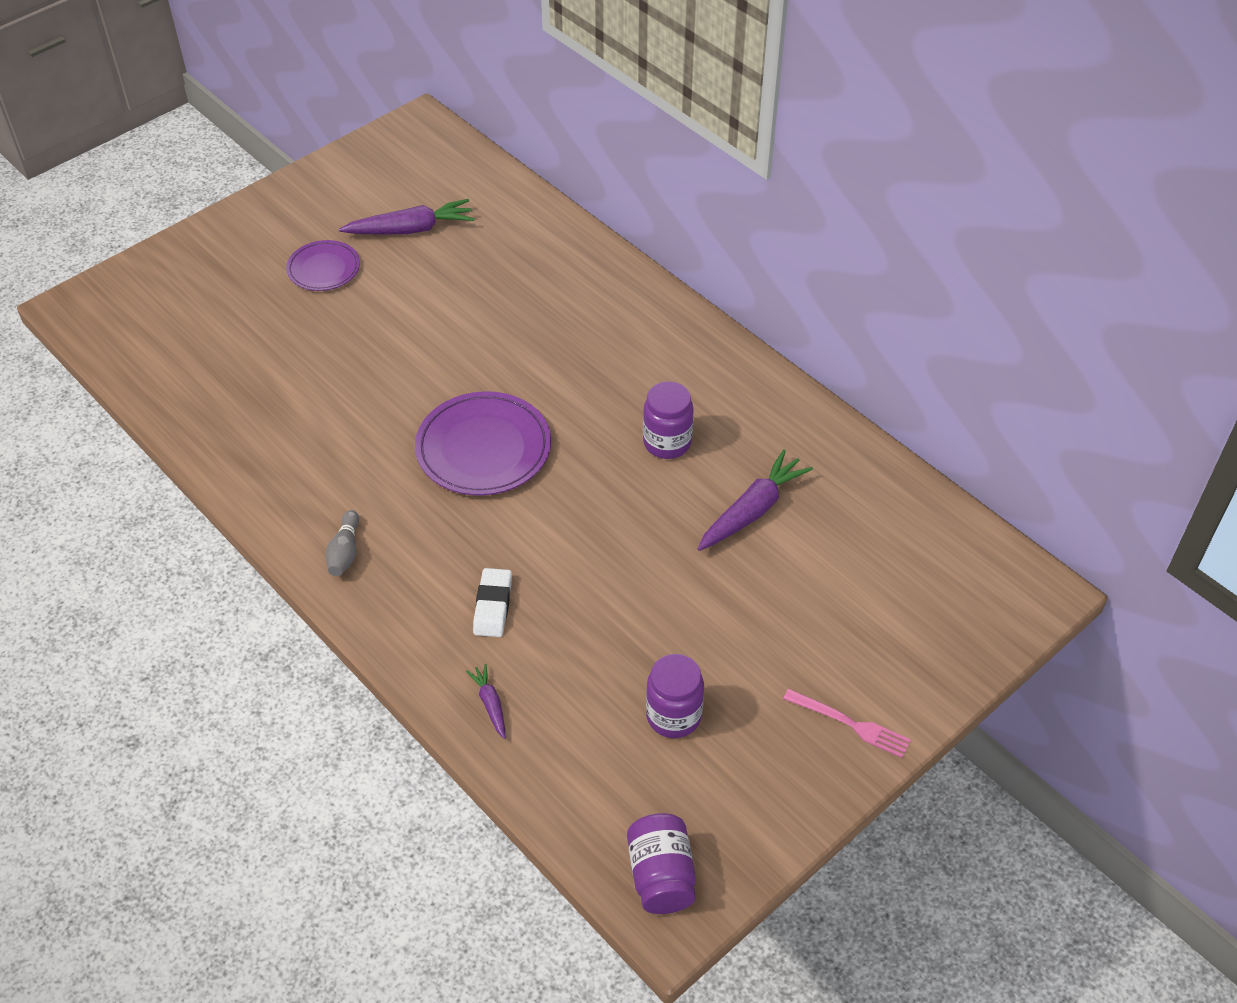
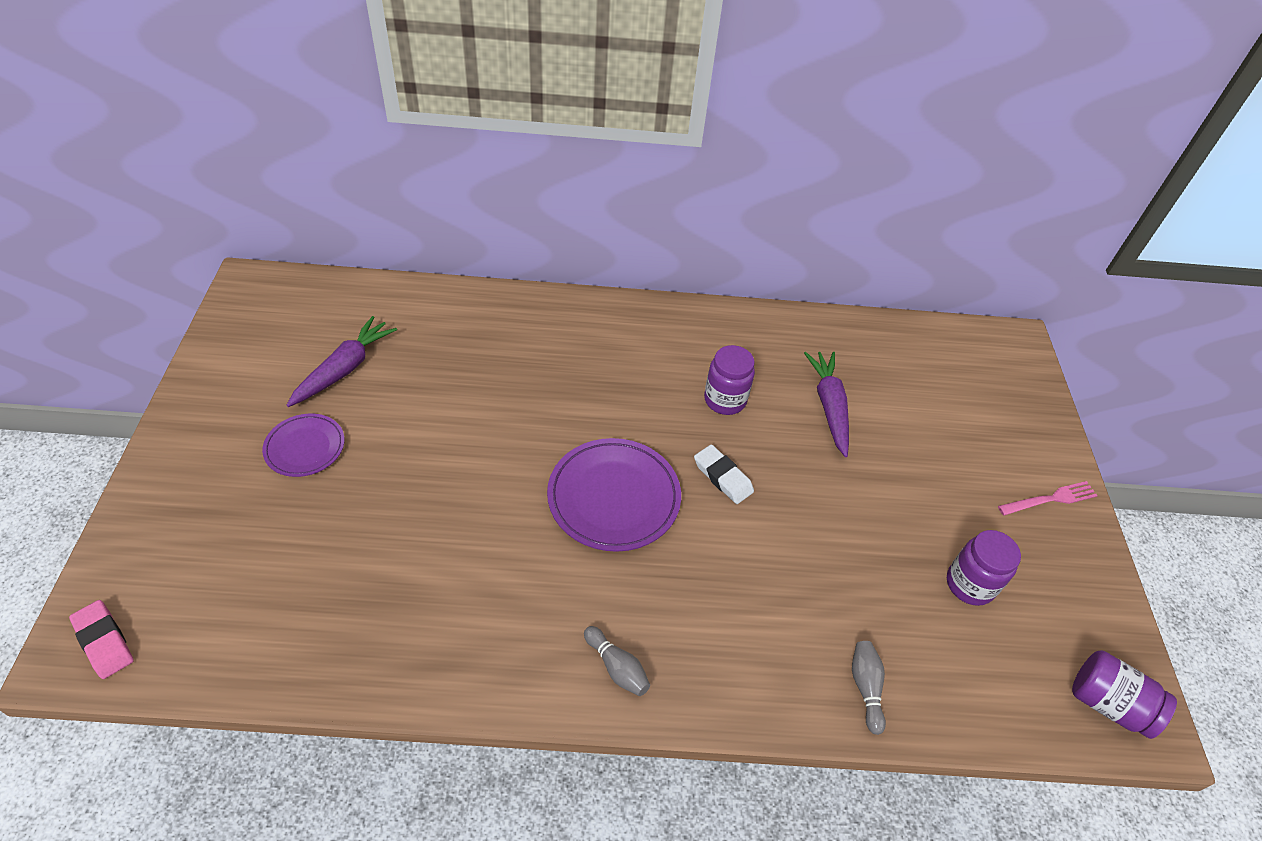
camera: 50 degrees left, 0 degrees up
purple carrot [466,664,506,739] -> grey bowling pin [852,641,886,735]
white eraser [473,568,512,637] -> white eraser moved to [694,444,754,504]
none -> pink eraser [69,600,134,679]

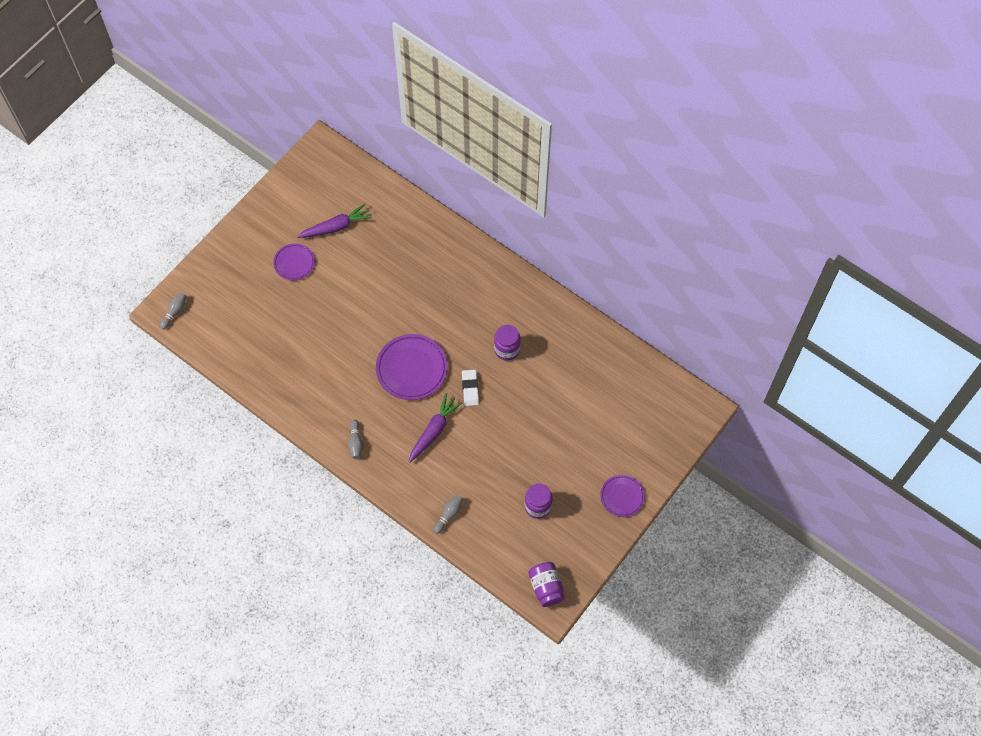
camera: 40 degrees right, 15 degrees up
pink eraser [69,600,134,679] -> grey bowling pin [160,292,187,329]
purple carrot [804,352,849,457] -> purple carrot moved to [409,393,462,463]
pink fork [998,481,1098,516] -> purple plate [600,475,645,517]

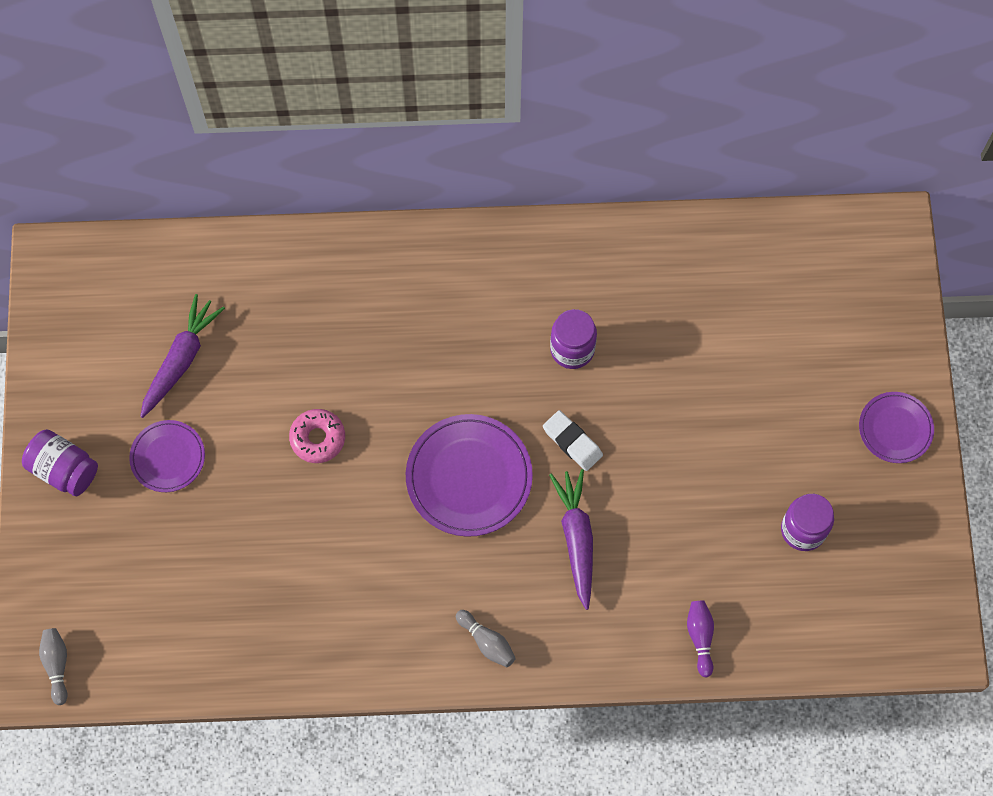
camera: 40 degrees left, 5 degrees up
grey bowling pin [434,495,463,534] -> purple bowling pin [687,600,714,678]
purple jar [528,562,565,607] -> purple jar moved to [22,429,98,496]
none -> pink donut [289,409,345,463]

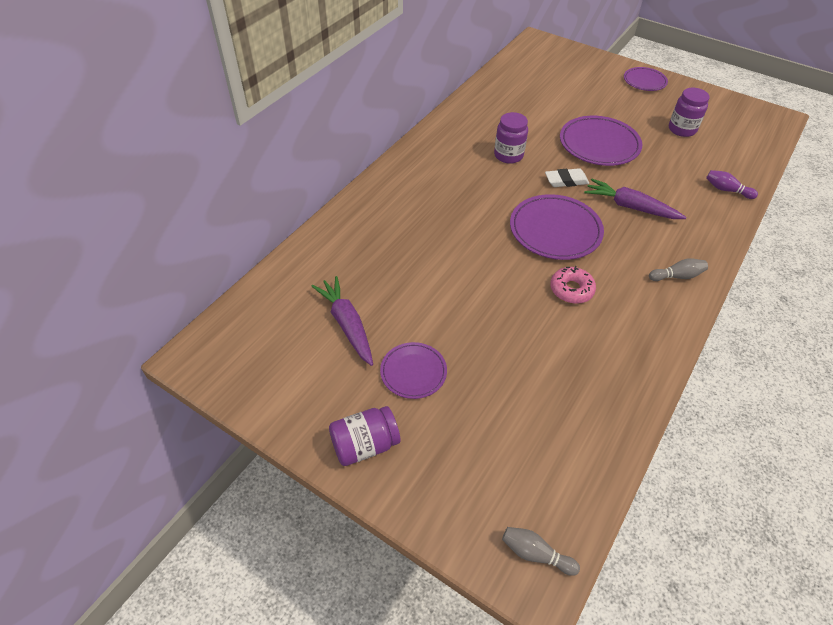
camera: 55 degrees left, 20 degrees down
pink donut [289,409,345,463] -> pink donut moved to [550,266,596,304]
none -> purple plate [560,116,642,166]

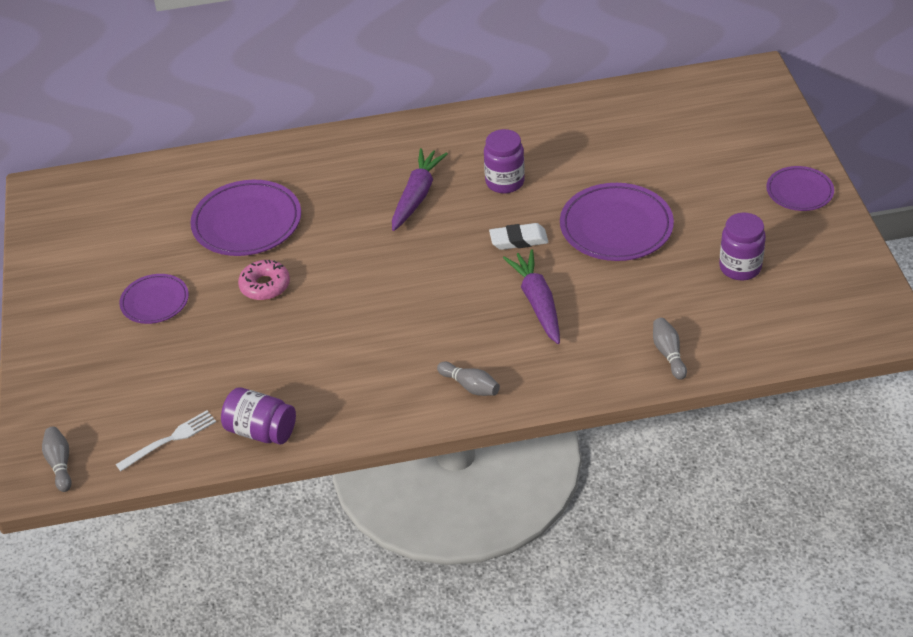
camera: 50 degrees right, 5 degrees down
purple carrot [311,276,373,366] -> purple carrot moved to [392,148,448,231]
purple jar [329,406,401,466] -> purple jar moved to [221,387,296,445]
purple plate [510,194,604,260] -> purple plate moved to [190,180,301,256]
white eraser [545,168,589,187] -> white eraser turned 45 degrees counterclockwise [489,223,548,250]
pink donut [550,266,596,304] -> pink donut moved to [238,260,290,300]
purple bowling pin [706,170,758,199] -> grey bowling pin [653,318,687,380]
none -> white fork [115,410,216,471]

